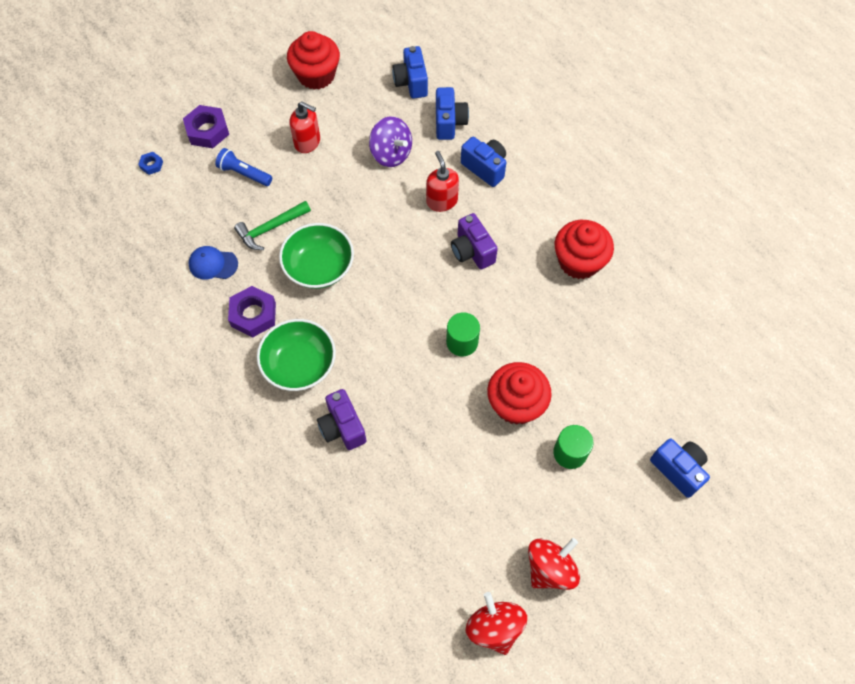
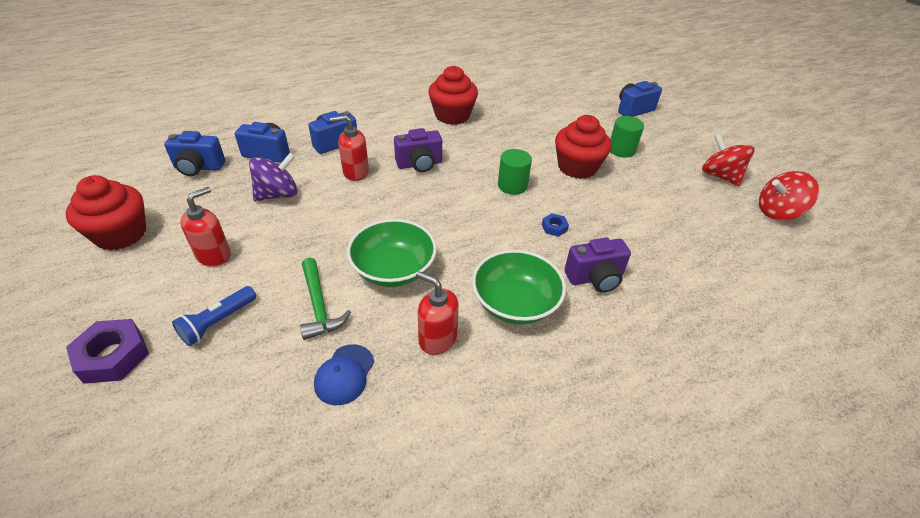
camera: 80 degrees left, 20 degrees down
blue nut [138,152,163,175] -> blue nut moved to [542,213,569,237]
purple nut [228,286,276,338] -> red soap dispenser [416,271,459,355]

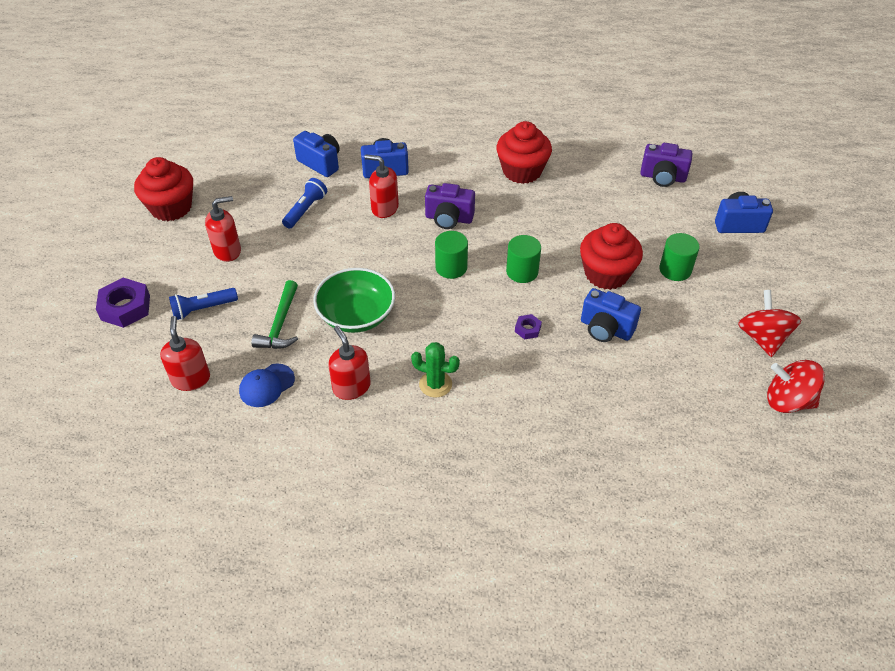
camera: 30 degrees right, 5 degrees up
blue camera [164,131,225,176] -> blue camera moved to [581,288,641,342]
purple spinning top [249,152,298,201] -> blue flashlight [282,178,327,229]
green bowl [472,250,566,324] -> green cactus [411,342,460,398]
blue nut [542,213,569,237] -> purple nut [515,314,542,340]
purple camera [564,238,631,293] -> purple camera moved to [640,143,692,187]
none -> red soap dispenser [160,316,210,391]
none -> green cylinder [435,231,468,279]

